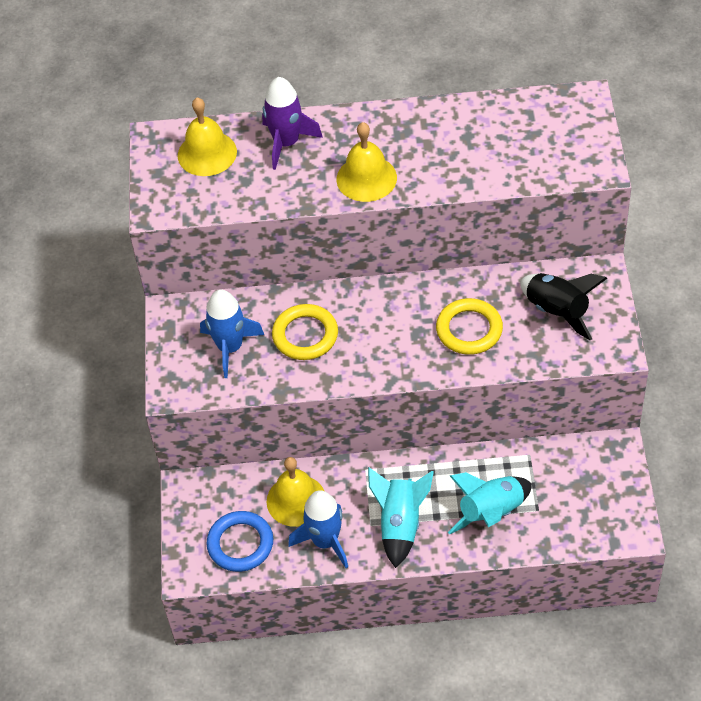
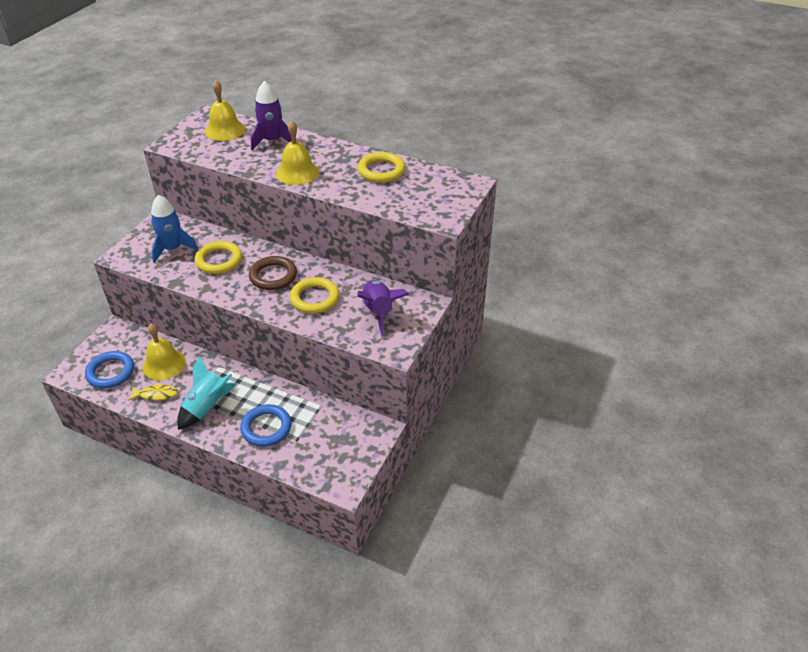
camera: 25 degrees right, 10 degrees down
blue rocket [288,490,348,568] -> yellow fish [129,382,178,400]
turquoise rocket [448,472,532,535] -> blue ring [240,404,291,447]
black rocket [520,273,607,340] -> purple rocket [357,280,409,336]
none -> brown ring [249,256,297,290]
none -> yellow ring [358,152,405,183]

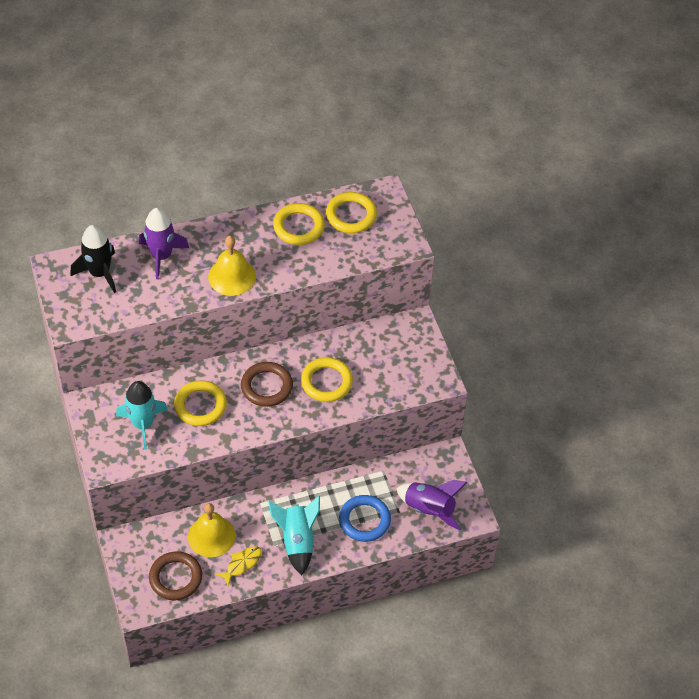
camera: 45 degrees left, 10 degrees up
blue ring [85,351,134,388] -> brown ring [149,551,202,600]
blue rocket [151,195,198,263] -> turquoise rocket [116,381,168,450]
yellow bell [205,80,245,141] -> black rocket [70,225,116,293]
purple rocket [357,280,409,336] -> purple rocket moved to [396,480,468,530]
none -> yellow ring [326,192,377,233]

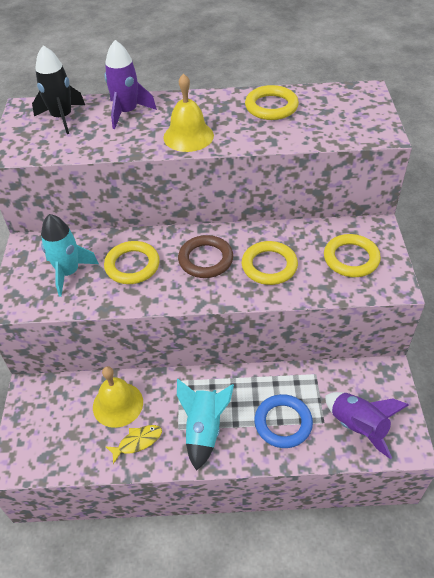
camera: 20 degrees right, 5 degrees down
brown ring [149,551,202,600] -> none
yellow ring [326,192,377,233] -> yellow ring moved to [324,234,381,277]

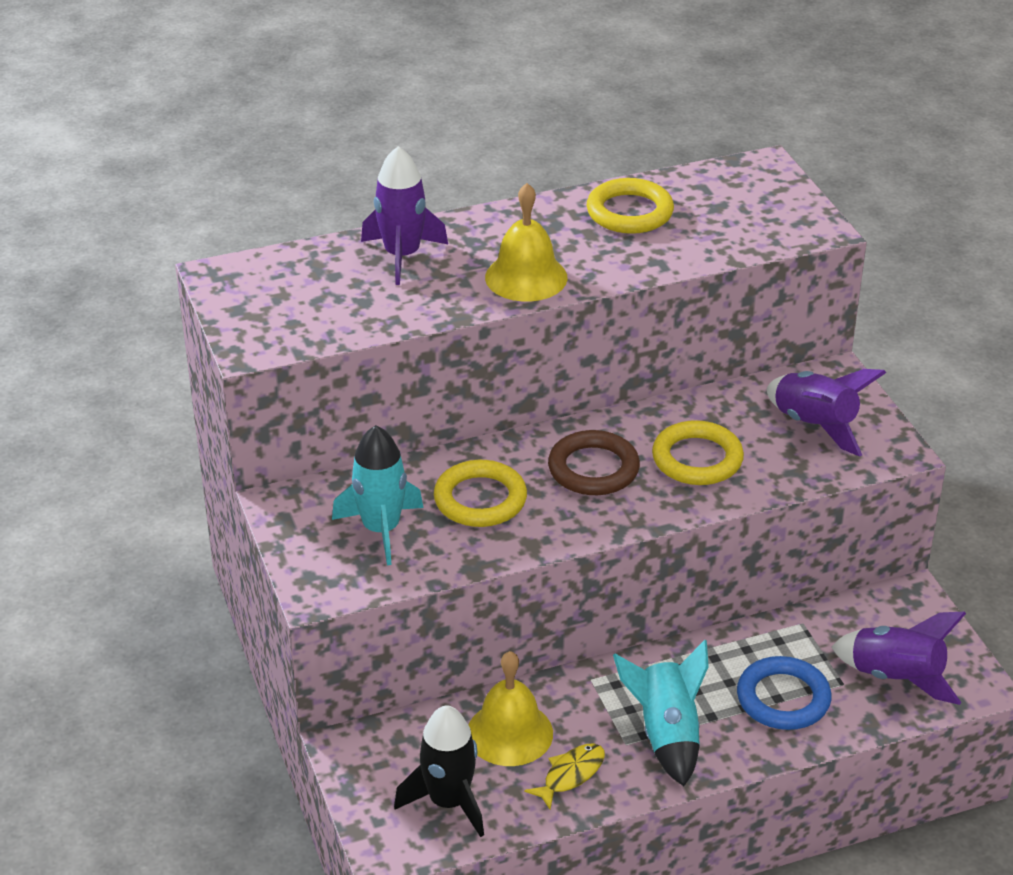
camera: 20 degrees left, 10 degrees down
black rocket [32,45,85,134] -> black rocket moved to [394,705,484,837]
yellow ring [324,234,381,277] -> purple rocket [767,369,886,457]

